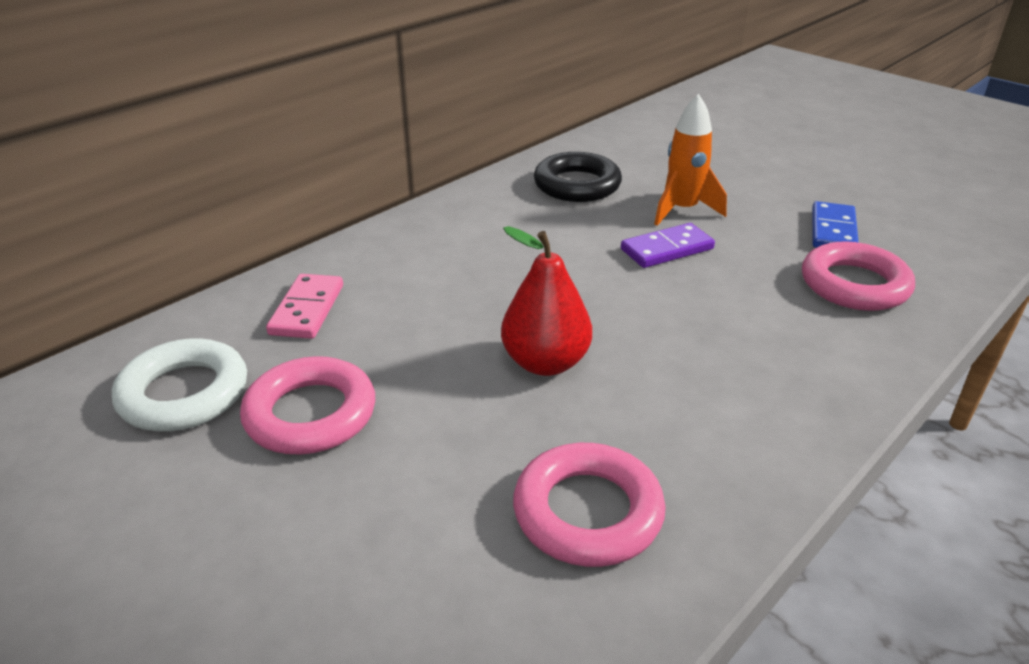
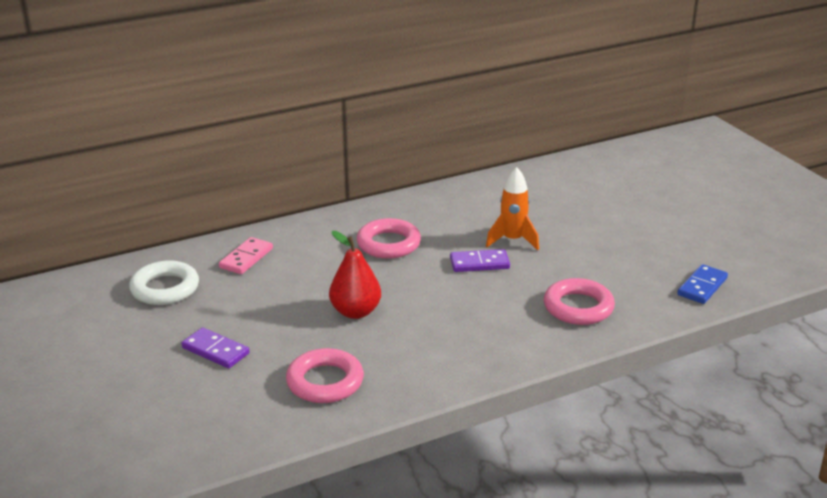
camera: 20 degrees right, 5 degrees down
pink ring [240,356,375,454] -> pink ring moved to [357,218,421,258]
black ring [534,152,622,202] -> none
blue domino [812,201,859,248] -> blue domino moved to [677,264,728,304]
none -> purple domino [181,327,250,368]

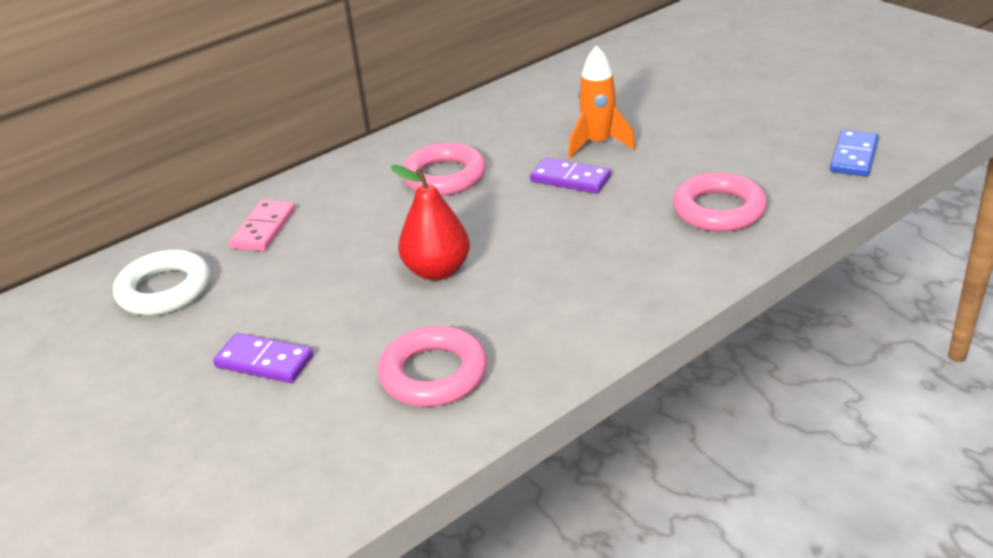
camera: 10 degrees left, 5 degrees up
purple domino [450,249,510,272] -> purple domino turned 45 degrees clockwise [530,158,611,194]

